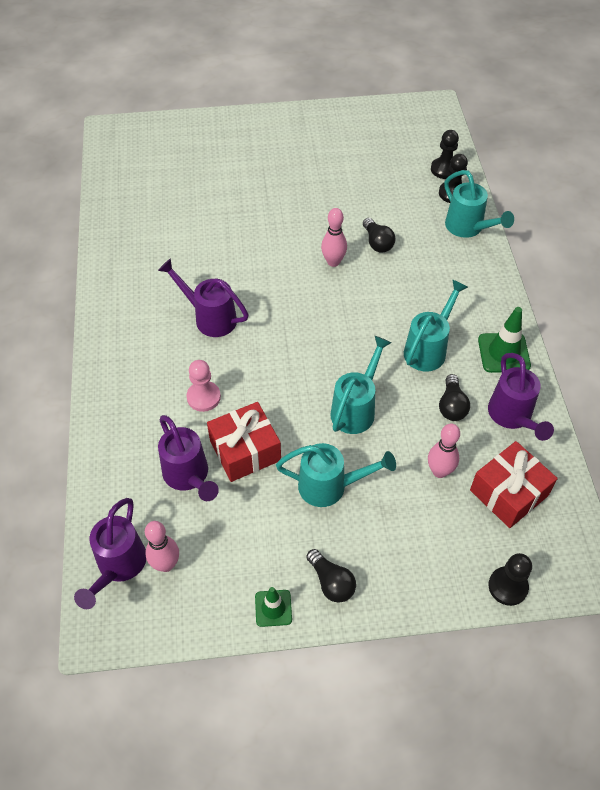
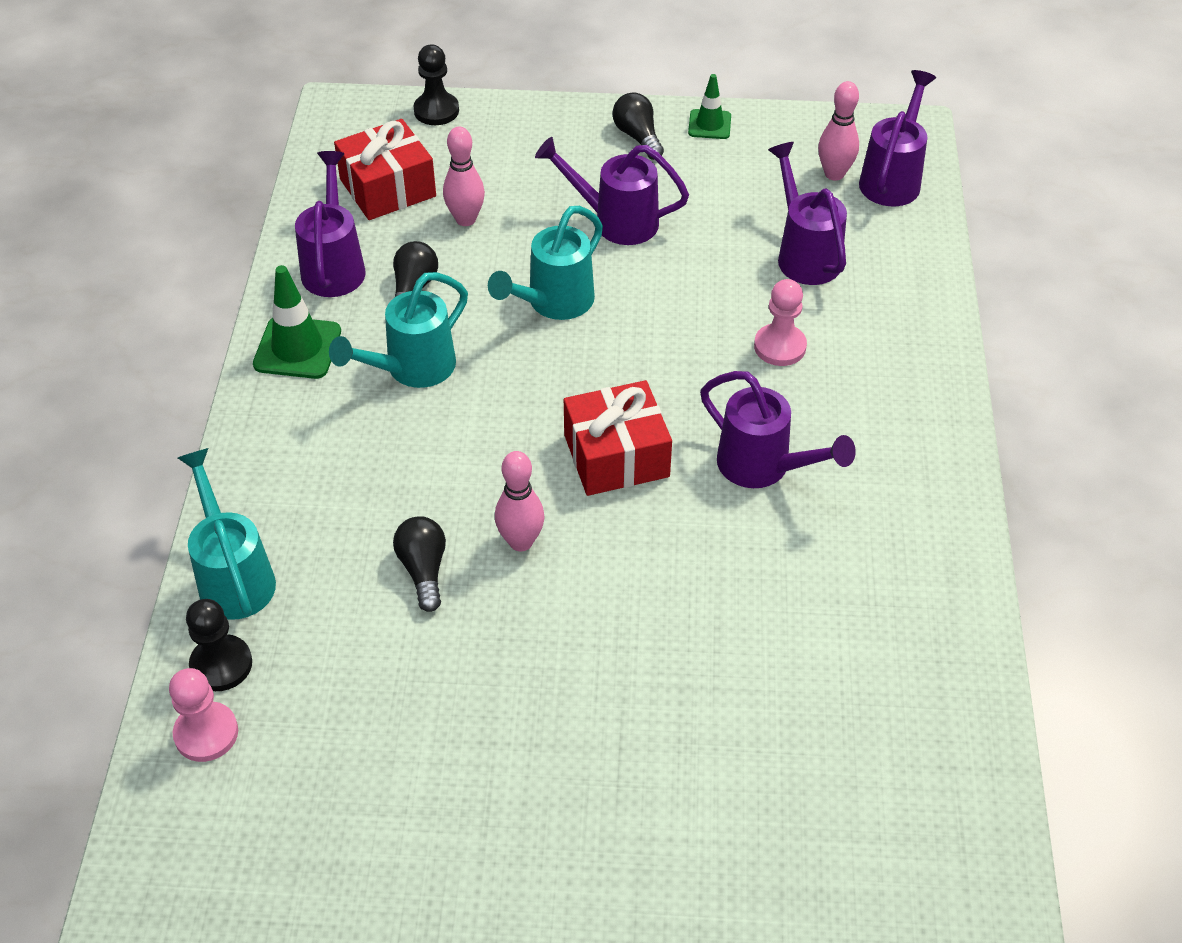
camera: 170 degrees left, 5 degrees down
red gift [207,402,281,482] -> red gift moved to [564,380,672,496]
turquoise watering can [276,443,396,507] -> purple watering can [535,137,689,245]
black pawn [431,130,459,179] -> pink pawn [169,668,238,762]

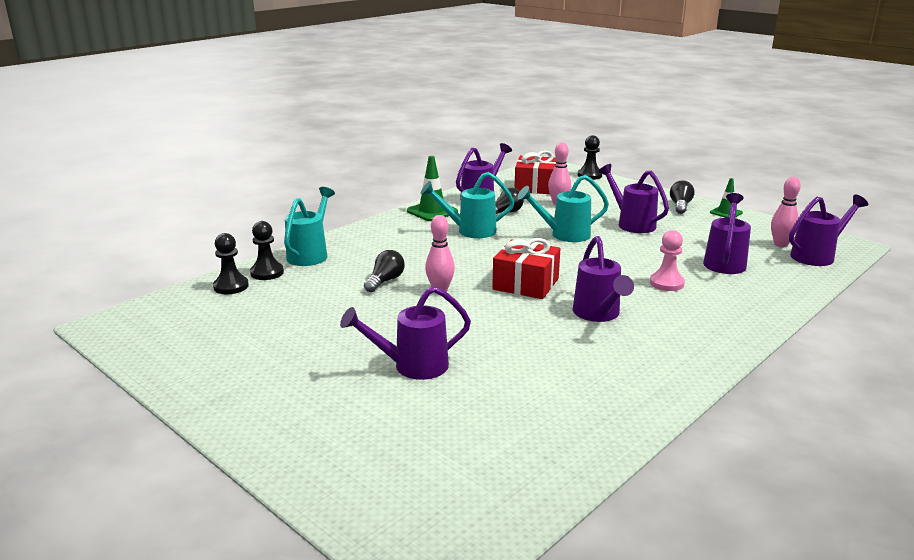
camera: 40 degrees right, 25 degrees down
pink pawn [169,668,238,762] -> black pawn [213,233,249,294]
none -> purple watering can [340,286,471,380]

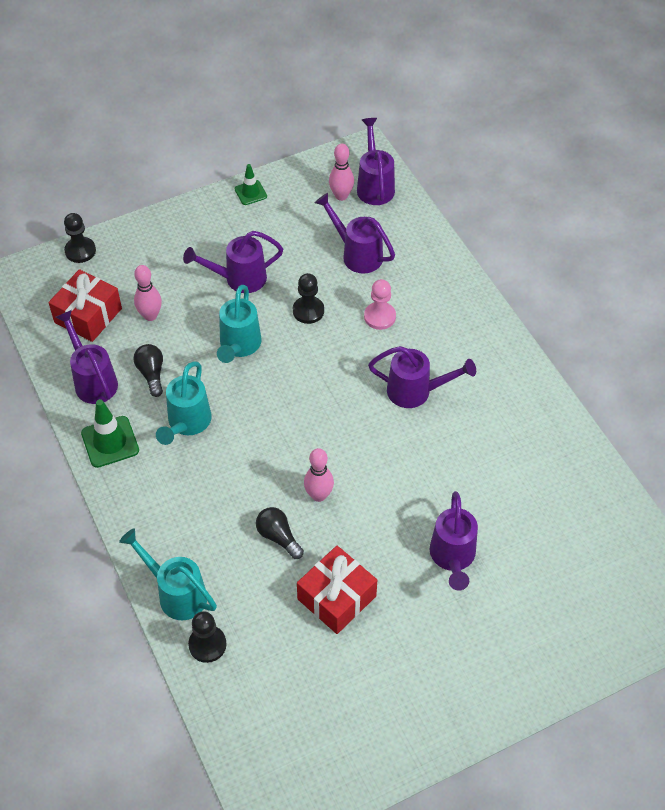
camera: 70 degrees left, 30 degrees up
black pawn [213,233,249,294] -> black pawn moved to [293,273,324,324]
red gift [492,238,561,299] -> red gift moved to [297,546,377,634]
black light bulb [670,181,694,214] -> none

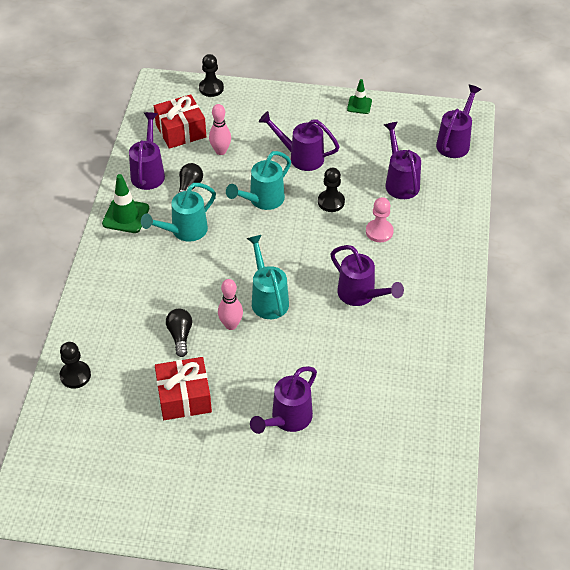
camera: 35 degrees right, 5 degrees down
turquoise watering can [119,528,217,620] -> turquoise watering can moved to [247,235,289,319]
pink bowling pin [329,144,354,201] -> none

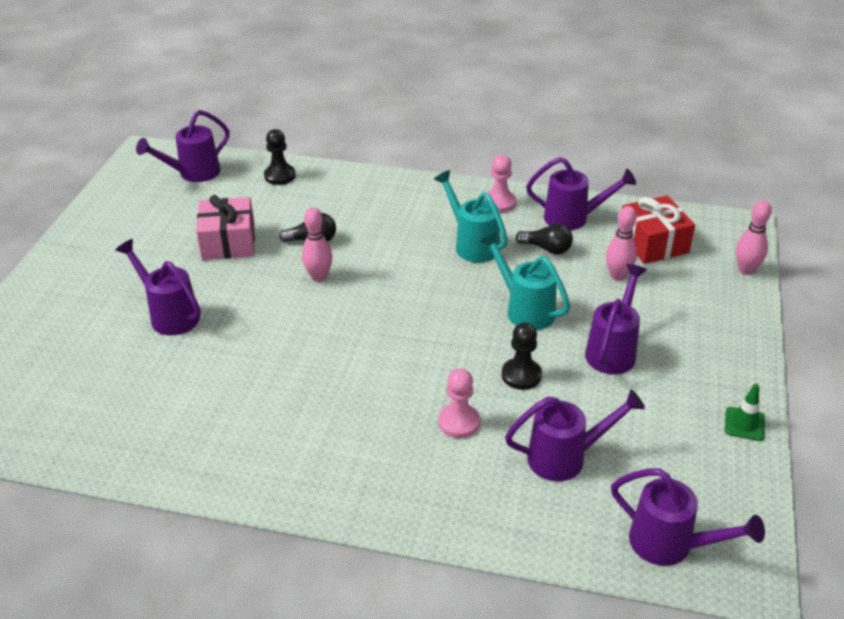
camera: 95 degrees right, 10 degrees down
green traffic cone [102,174,149,233] -> pink pawn [484,155,516,212]
red gift [155,357,212,420] -> pink gift [196,195,255,260]
black pawn [199,54,224,97] -> pink bowling pin [736,200,772,275]
turquoise watering can [247,235,289,319] -> none
purple watering can [330,245,404,306] -> purple watering can moved to [136,110,229,182]

